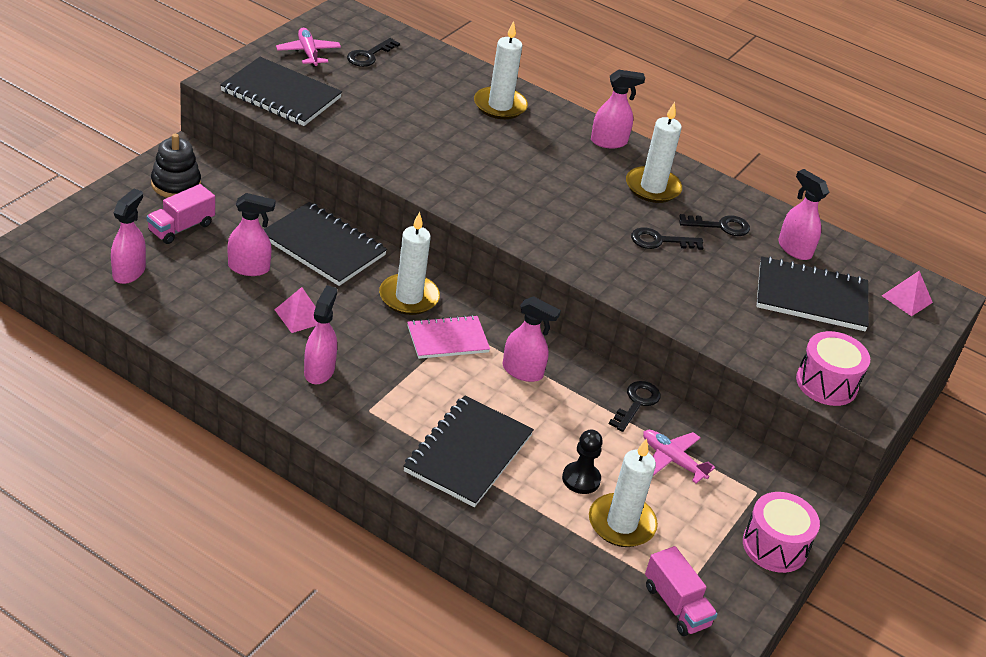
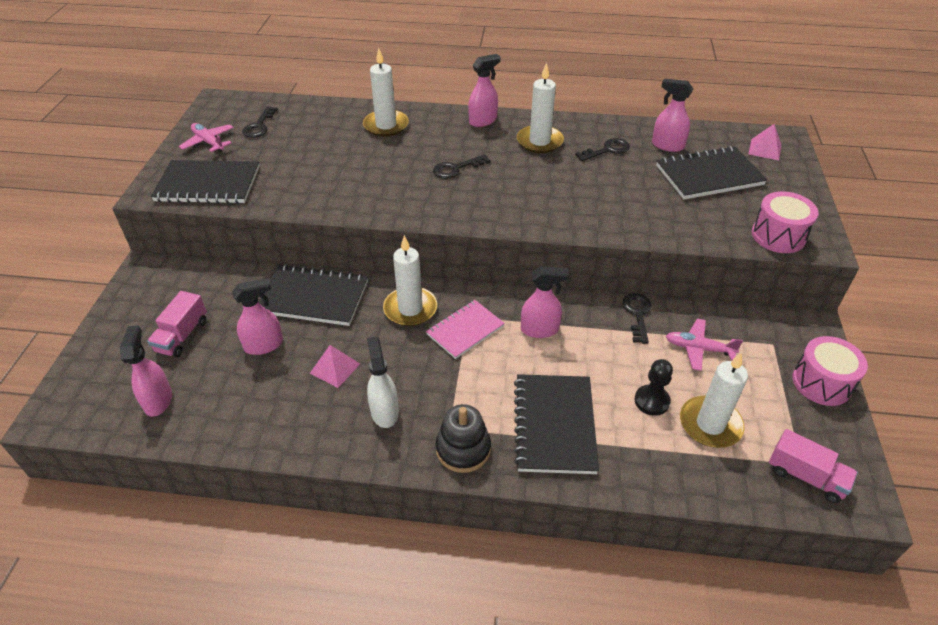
camera: 20 degrees left, 5 degrees up
black stacking toy [151,134,201,198] -> black stacking toy moved to [435,404,491,473]
pink spray bottle [304,285,337,384] -> white spray bottle [367,336,399,428]
black key [631,227,704,250] -> black key moved to [433,154,491,179]

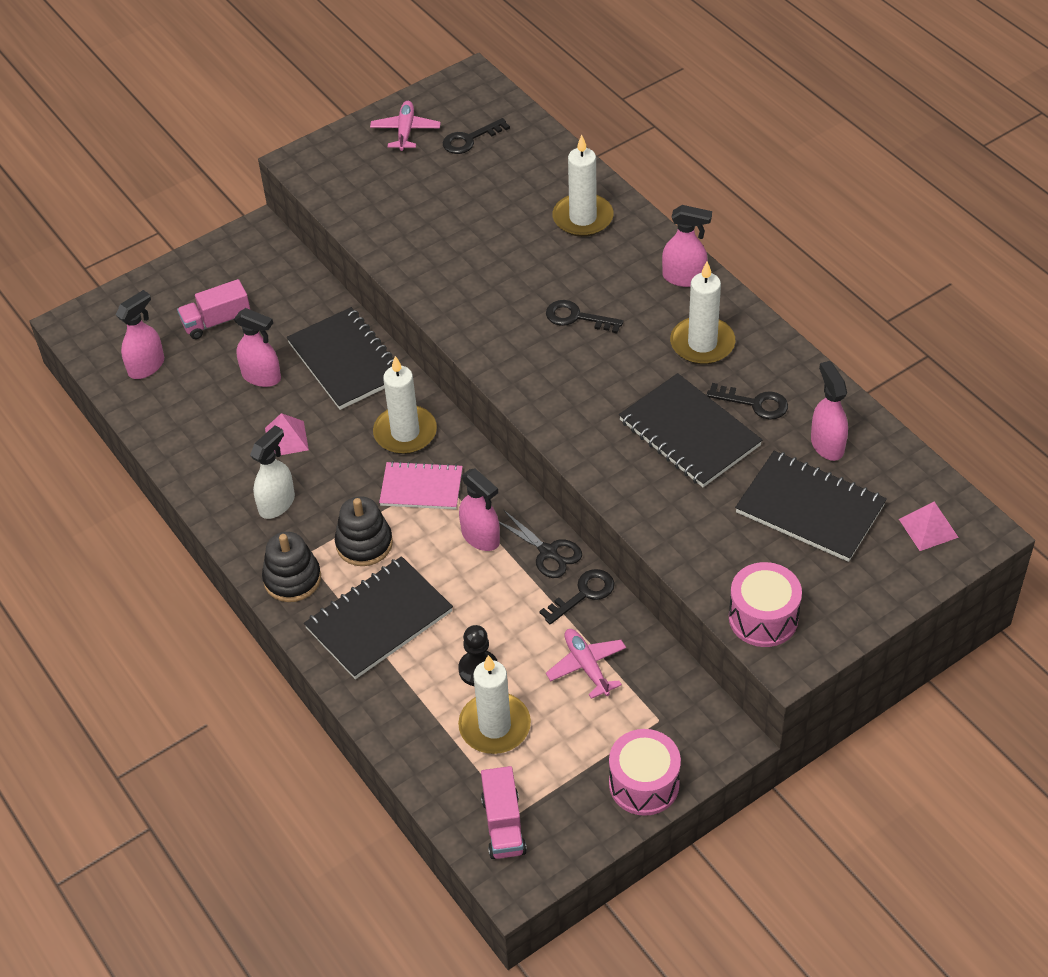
camera: 50 degrees right, 5 degrees up
black notebook [151,160,259,204] -> black notebook moved to [619,373,762,487]
none -> black stacking toy [335,496,393,566]
none -> black scissors [499,510,582,578]

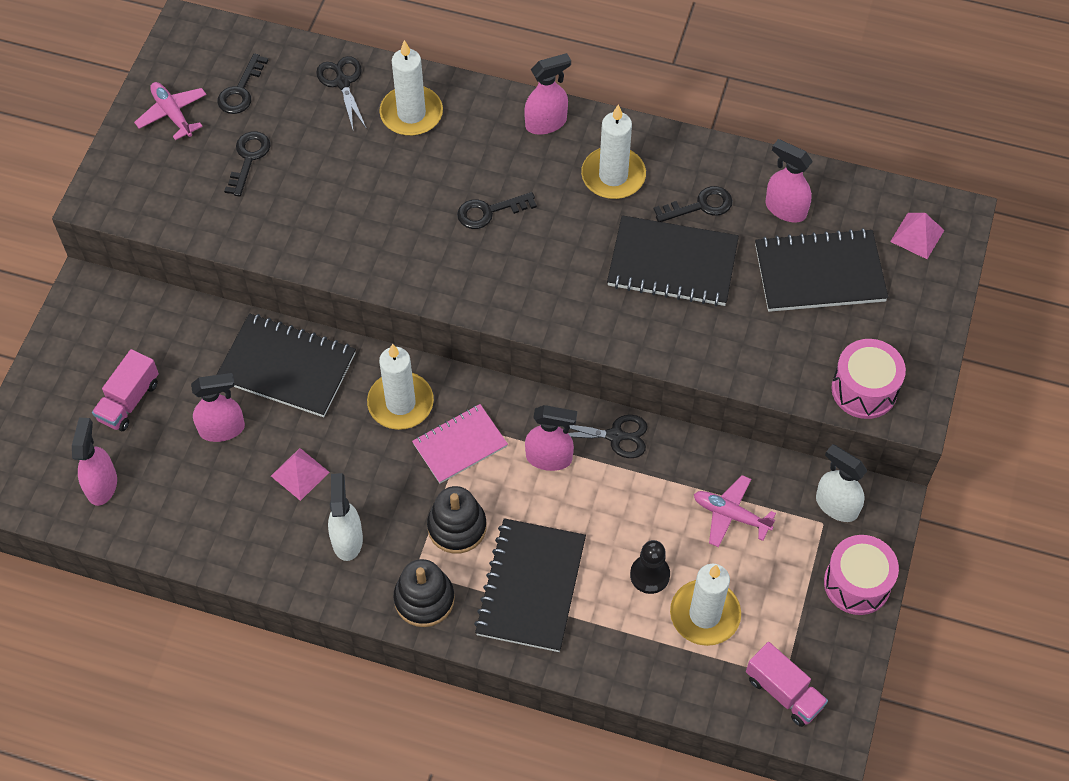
camera: 40 degrees left, 10 degrees up
black key [539,569,615,624] -> black key moved to [224,132,270,197]
none -> black scissors [316,56,367,129]
none -> white spray bottle [816,444,867,522]

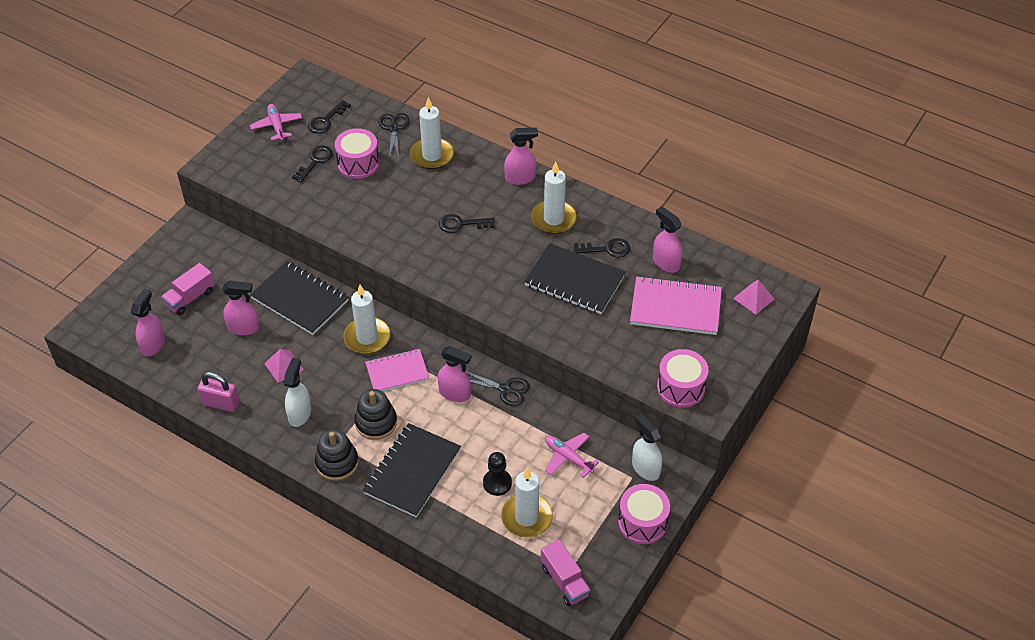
camera: 15 degrees right, 10 degrees down
black notebook [755,228,888,312] -> pink notebook [630,276,722,335]
none -> pink padlock [197,372,240,412]
none -> pink drum [335,128,379,179]

